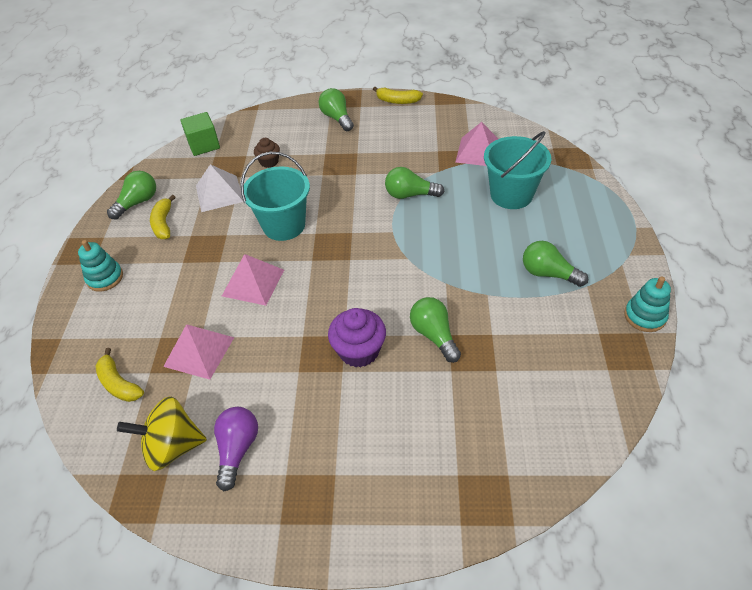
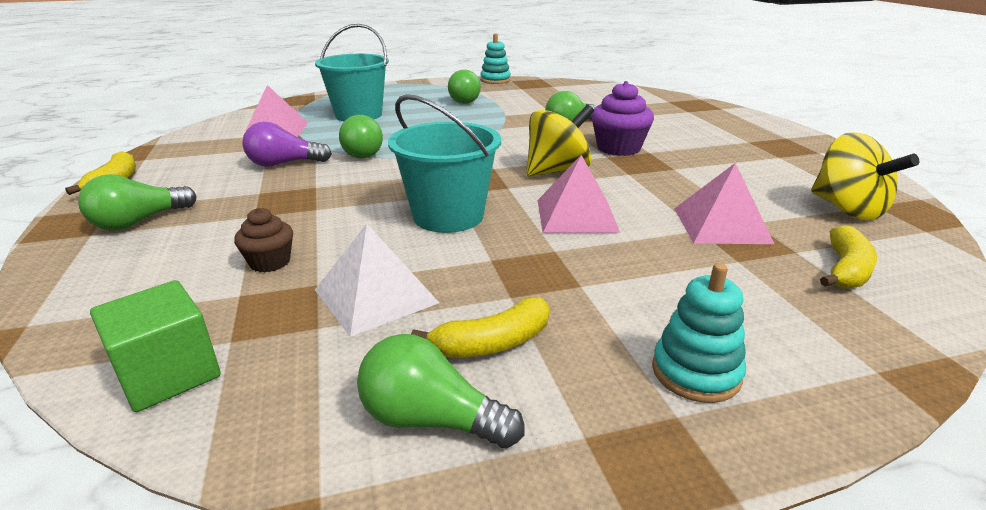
camera: 110 degrees left, 20 degrees down
purple light bulb [214,407,258,491] -> purple light bulb moved to [243,121,332,167]
none -> yellow spinning top [526,104,594,177]

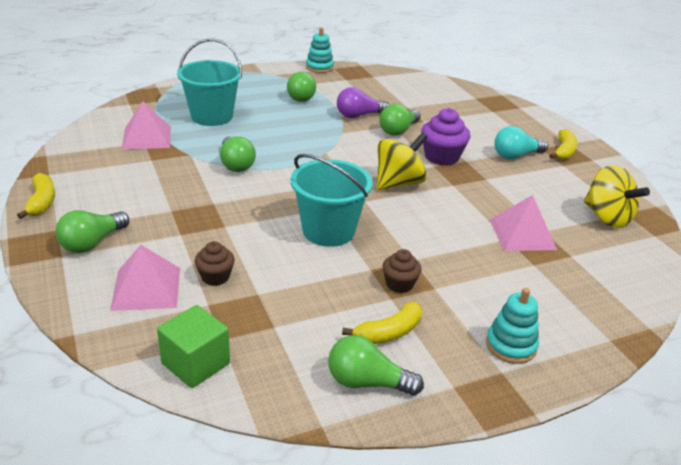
camera: 10 degrees left, 5 degrees up
purple light bulb [243,121,332,167] -> purple light bulb moved to [337,87,389,118]
white pyramid [315,224,439,337] -> none
pink pyramid [537,155,620,233] -> pink pyramid moved to [110,245,180,311]
yellow banana [820,225,877,289] -> yellow banana moved to [549,129,577,160]
none -> brown cupcake [383,249,422,293]
none -> turquoise light bulb [494,126,548,159]

